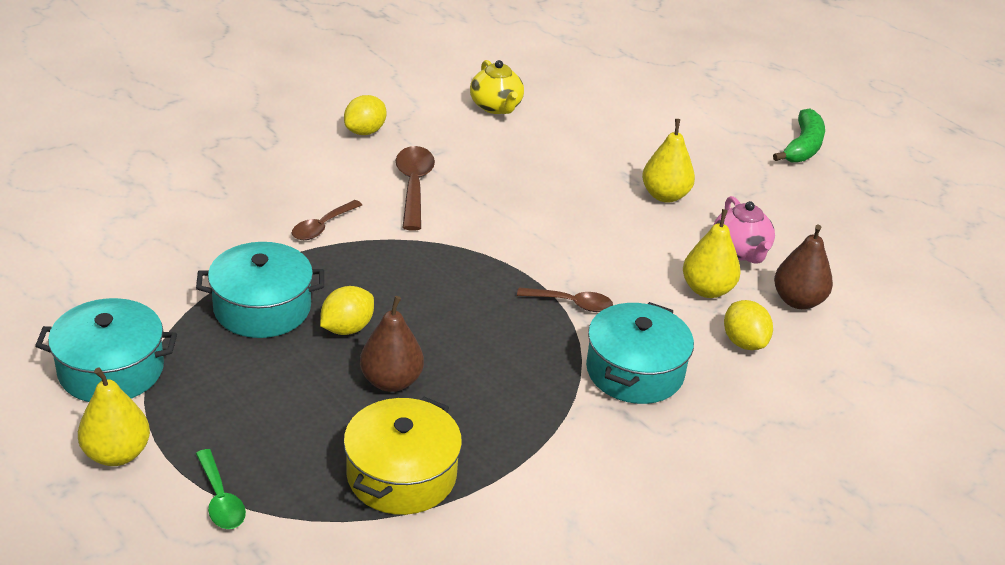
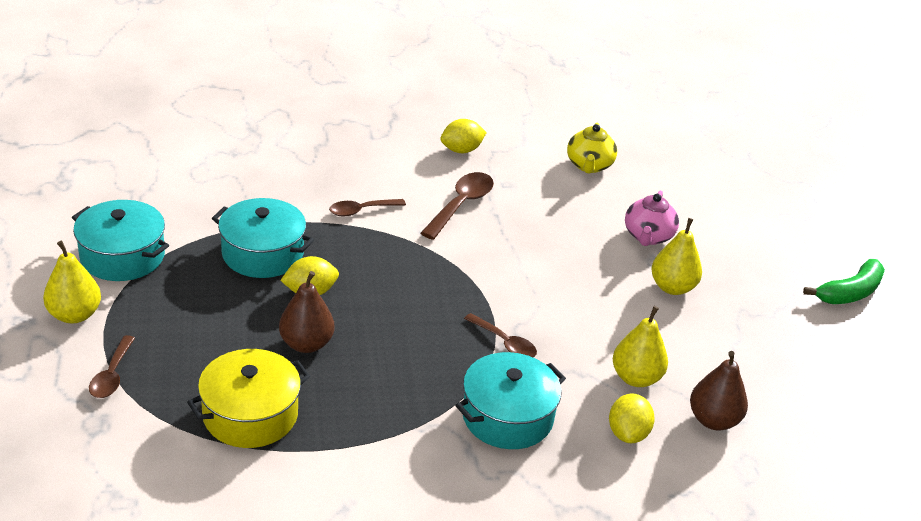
camera: 30 degrees right, 0 degrees up
green spoon [196,449,246,529] -> brown spoon [89,335,135,398]
pink teapot [714,196,775,264] -> pink teapot moved to [625,190,679,246]

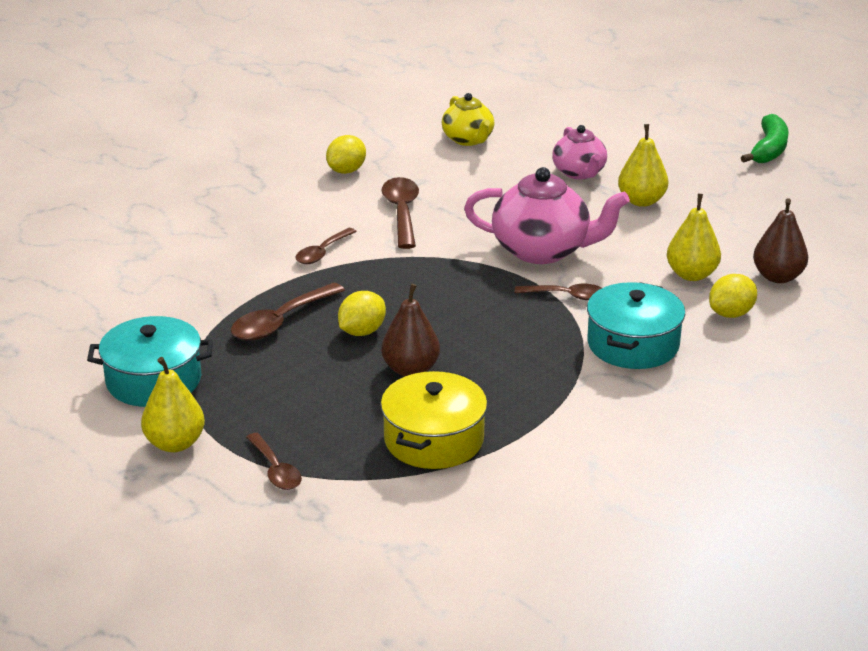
camera: 30 degrees left, 5 degrees down
turquoise pot [212,198,314,278] -> brown spoon [231,283,345,341]
yellow lemon [609,393,655,443] -> yellow lemon turned 75 degrees clockwise [709,274,757,318]
none -> pink teapot [464,167,630,264]

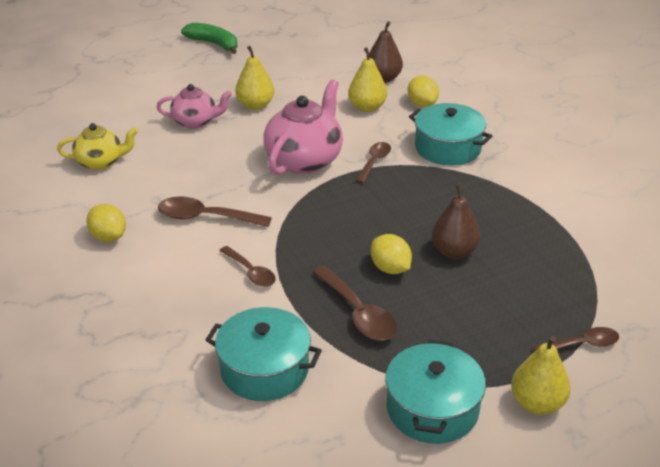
camera: 75 degrees left, 5 degrees up
yellow pot [381,371,487,469] -> none
none -> turquoise pot [206,307,322,401]

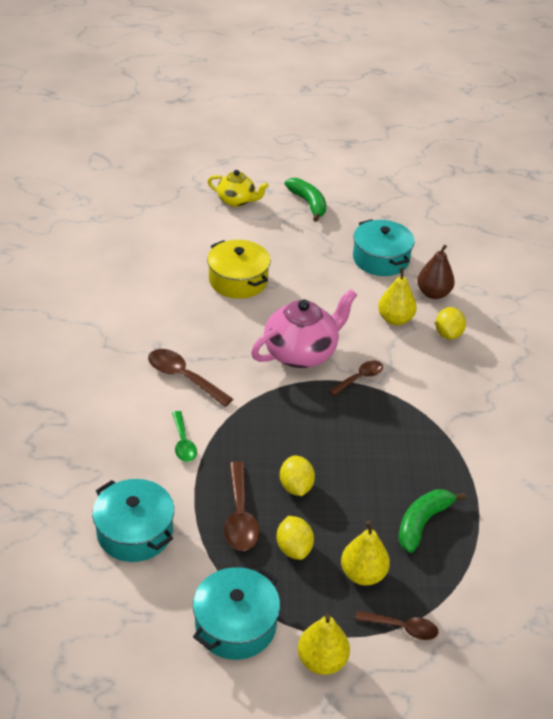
camera: 25 degrees right, 5 degrees up
yellow teapot [57,123,138,170] -> yellow teapot moved to [208,170,269,207]
yellow lemon [86,204,126,242] -> yellow lemon moved to [277,516,314,560]
pink teapot [156,84,232,129] -> yellow pot [207,240,271,299]
brown spoon [219,246,276,287] -> green spoon [172,411,197,462]
yellow pear [235,46,274,110] -> yellow pear moved to [341,521,390,585]
turquoise pot [409,103,492,166] -> turquoise pot moved to [353,219,415,276]
brown pear [432,184,480,259] -> none
none -> green banana [398,489,466,553]

